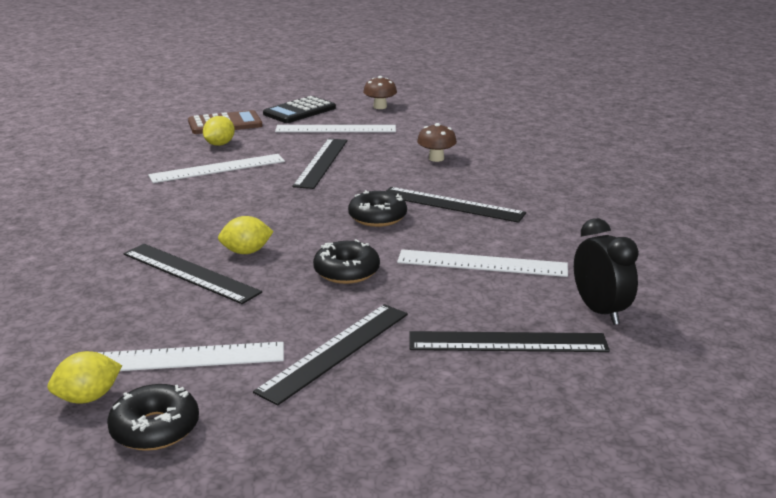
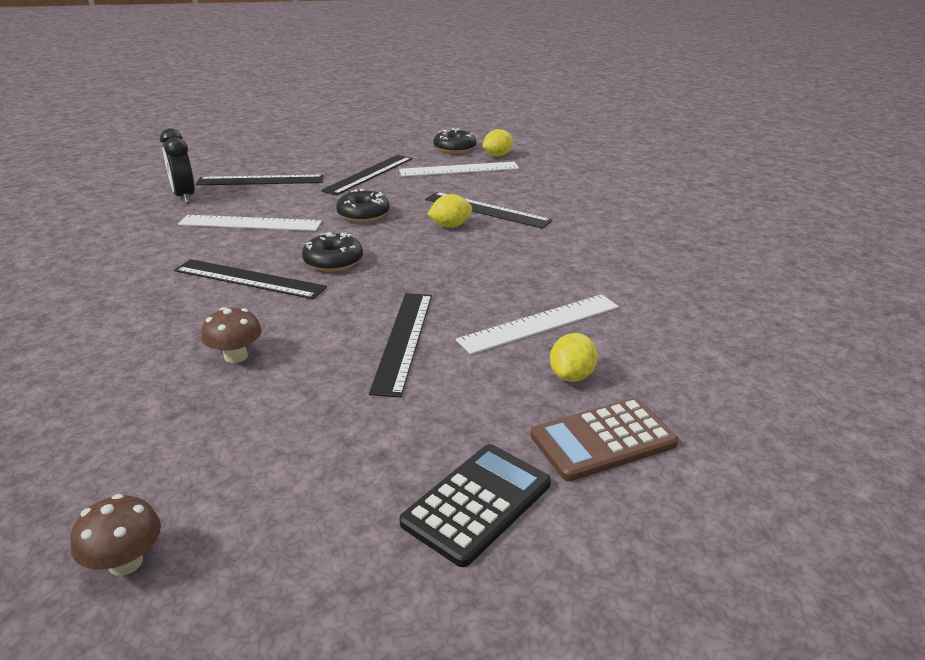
camera: 175 degrees right, 5 degrees up
white ruler [275,125,396,132] -> none
brown mushroom [363,76,397,109] -> brown mushroom moved to [70,494,161,576]

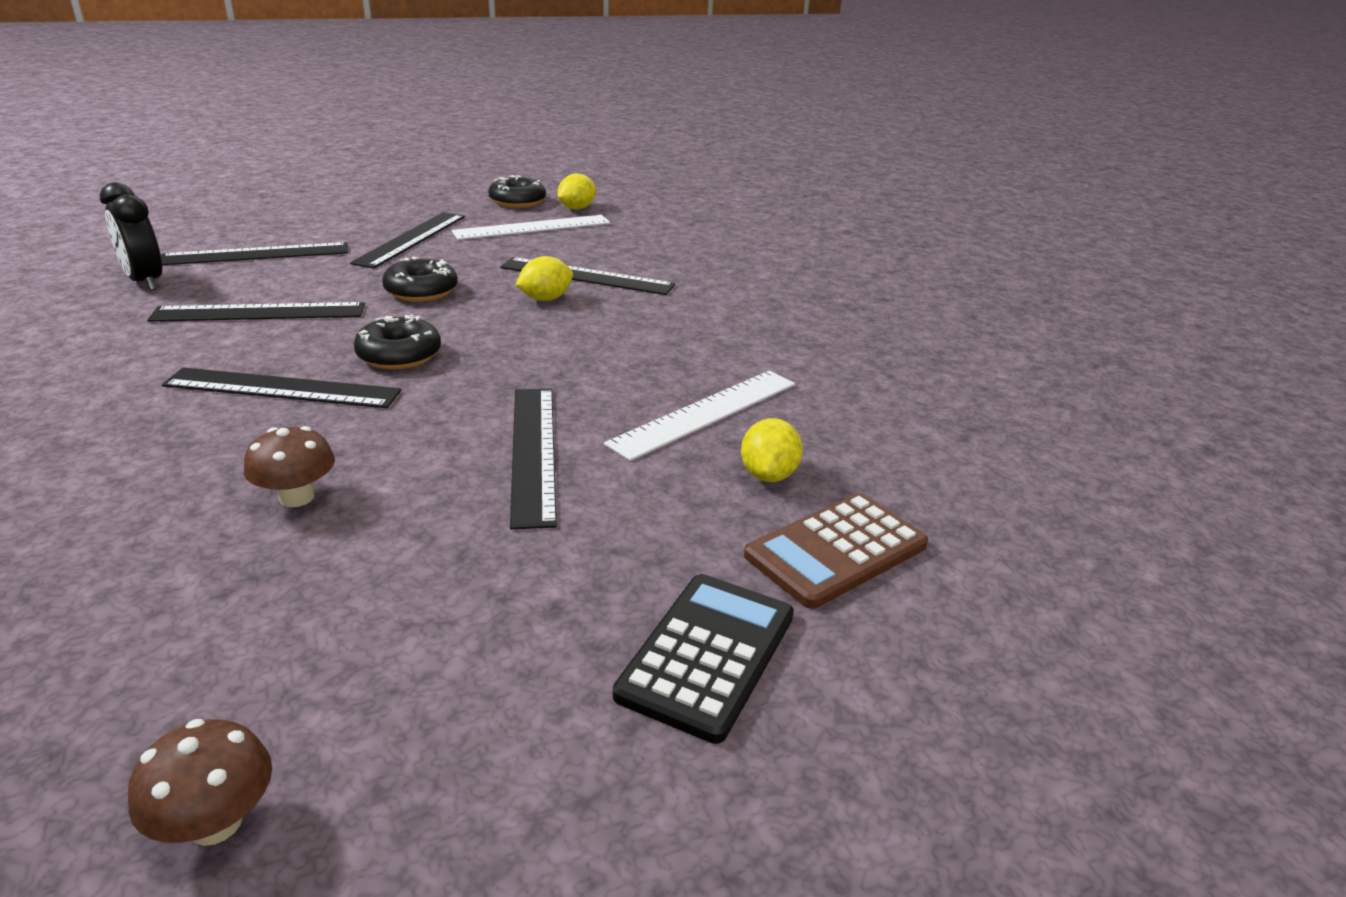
camera: 15 degrees left, 0 degrees up
white ruler [178,215,322,231] -> black ruler [147,302,365,322]

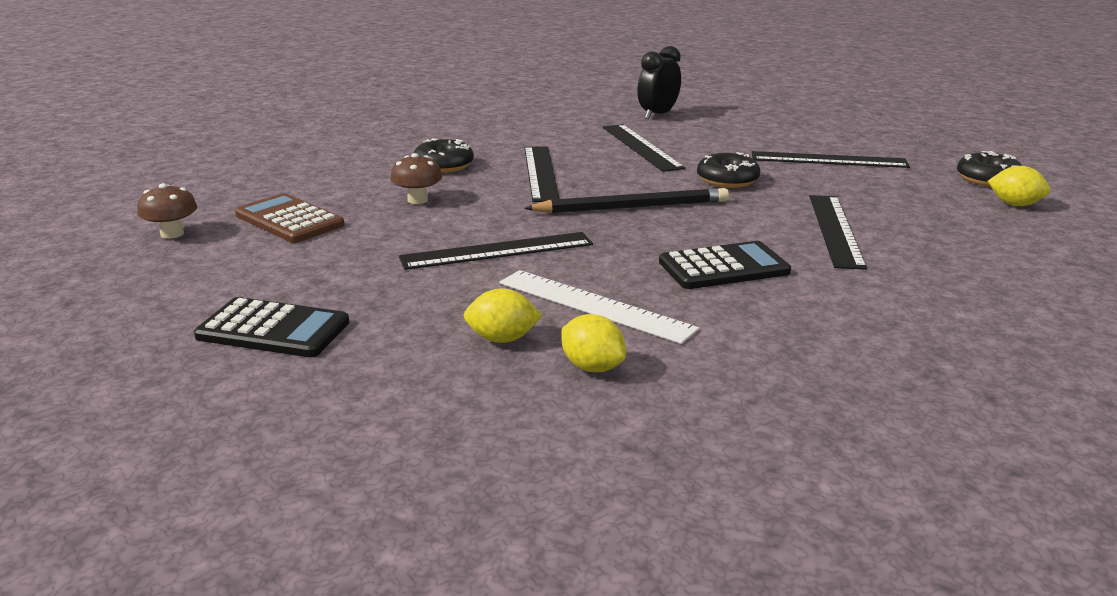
camera: 80 degrees right, 5 degrees down
black ruler [161,242,348,265] -> none
black donut [354,315,441,369] -> black donut moved to [414,138,474,173]
white ruler [452,215,610,240] -> none
yellow lemon [515,256,573,301] -> yellow lemon moved to [561,314,626,372]
brown calculator [744,493,928,609] -> brown calculator moved to [235,193,344,243]
none -> black pencil [524,188,729,213]
none -> black calculator [659,241,791,289]

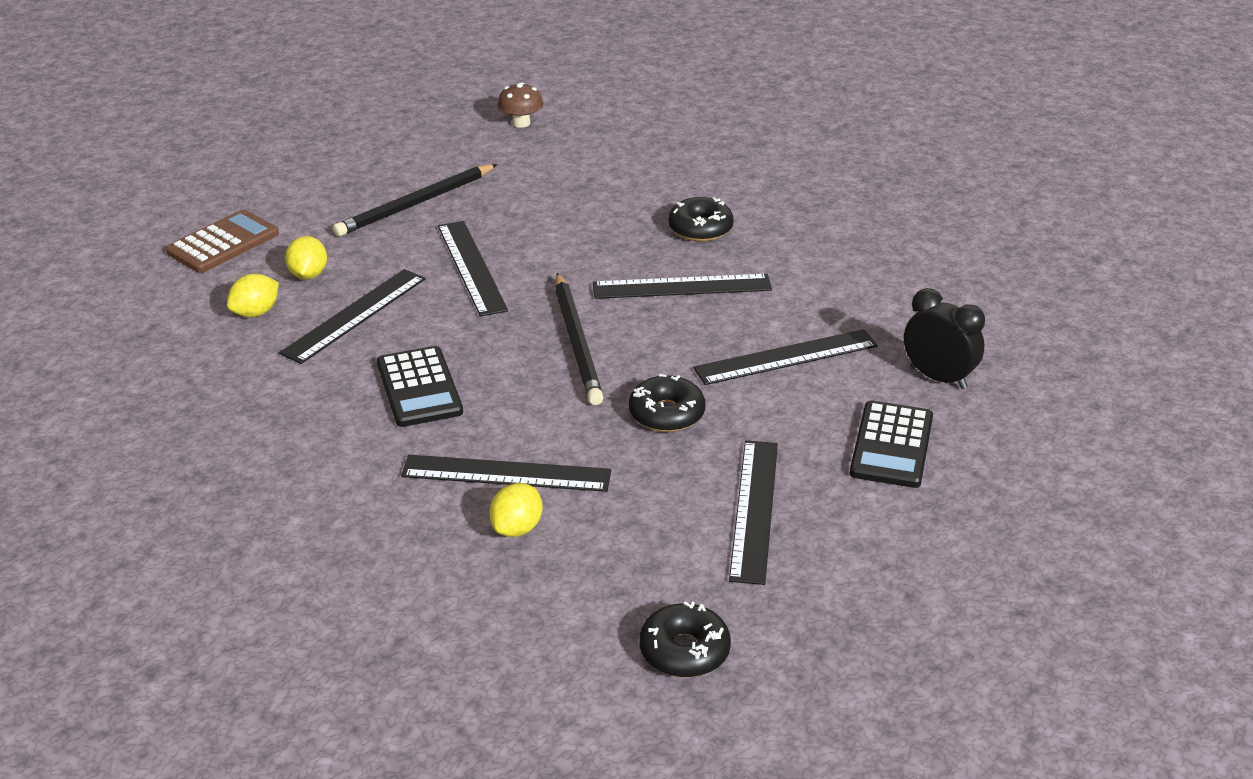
camera: 90 degrees right, 10 degrees up
black calculator [194,297,349,357] -> black calculator moved to [850,400,933,488]
brown calculator [235,193,344,243] -> brown calculator moved to [166,210,279,273]
brown mushroom [390,153,442,204] -> none
white ruler [499,270,699,344] -> black ruler [279,269,426,364]
yellow lemon [988,166,1051,206] -> yellow lemon moved to [489,483,542,537]
none -> black pencil [333,164,498,237]

